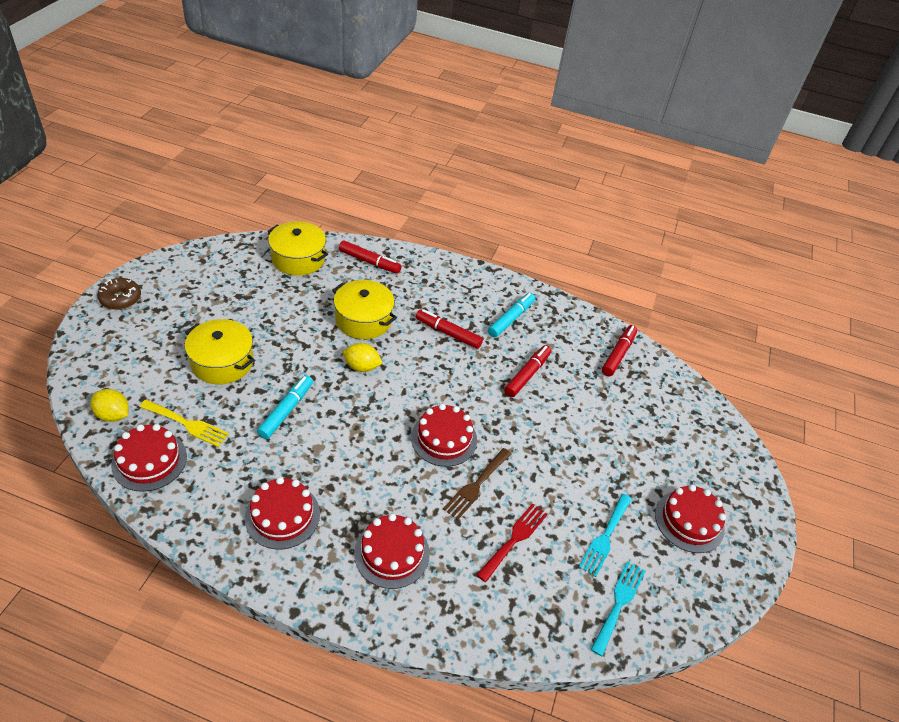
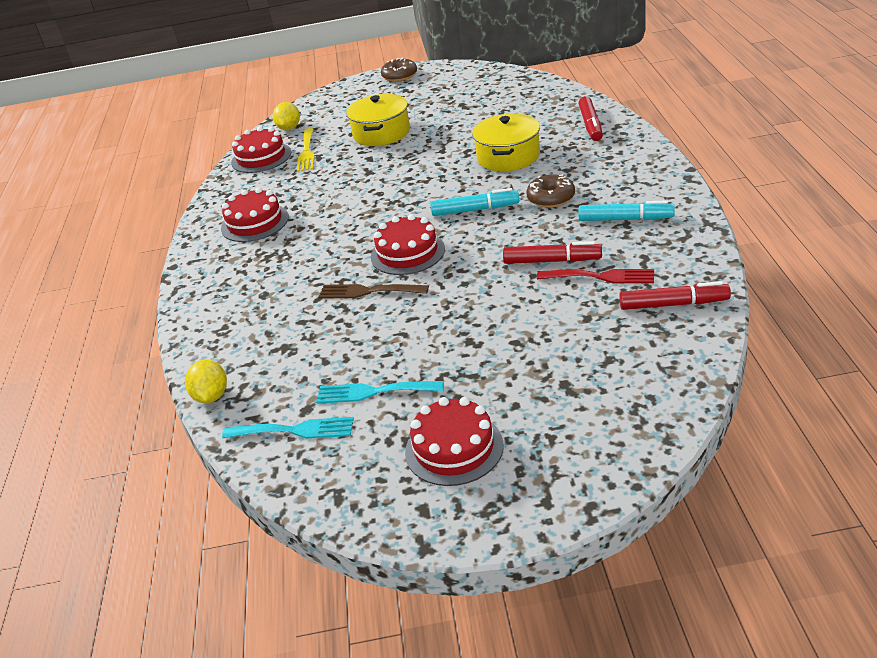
camera: 75 degrees right, 10 degrees down
turquoise marker [257,375,313,439] -> turquoise marker moved to [430,188,519,216]
yellow pot [268,221,328,276] -> none
yellow lemon [343,343,382,372] -> yellow lemon moved to [185,359,227,403]
red cake [354,513,430,589] -> none
red marker [416,309,483,349] -> brown donut [526,174,575,208]
red fork [476,503,548,582] -> red fork moved to [537,269,654,283]

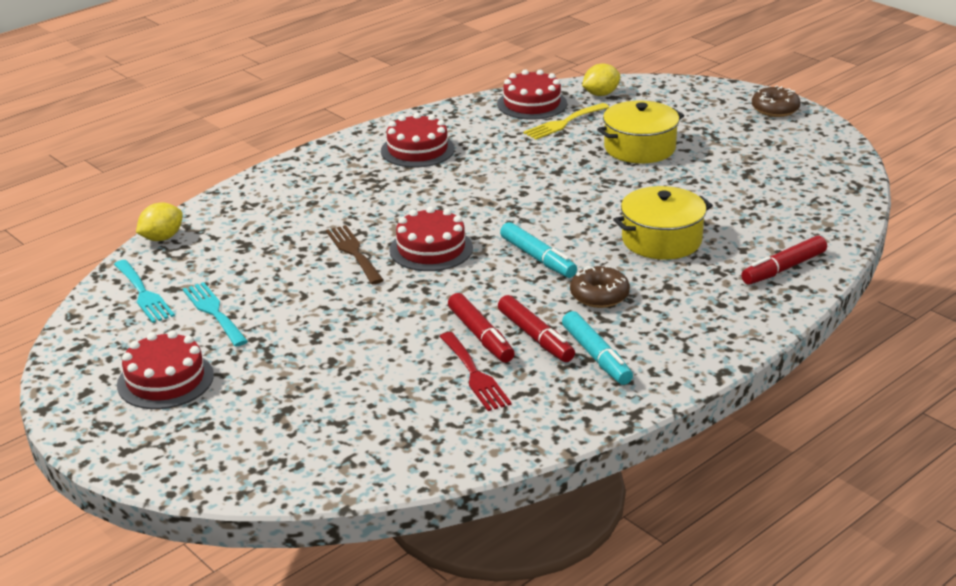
camera: 50 degrees right, 5 degrees down
red marker [619,281,731,310] -> red marker moved to [498,295,575,362]

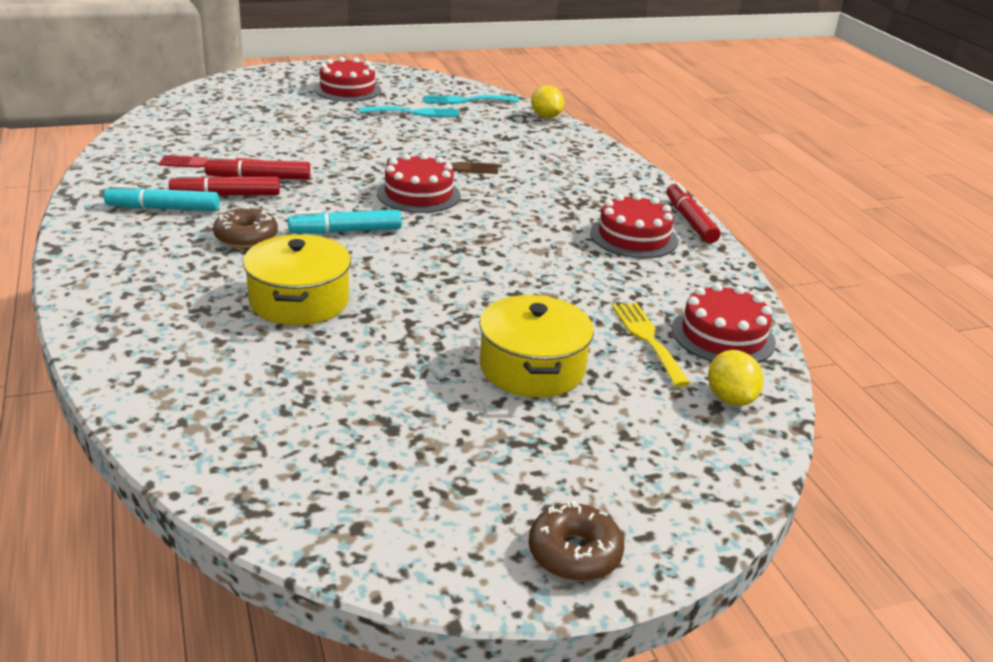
camera: 110 degrees right, 0 degrees up
red marker [741,235,827,285] -> red marker moved to [666,182,720,243]

